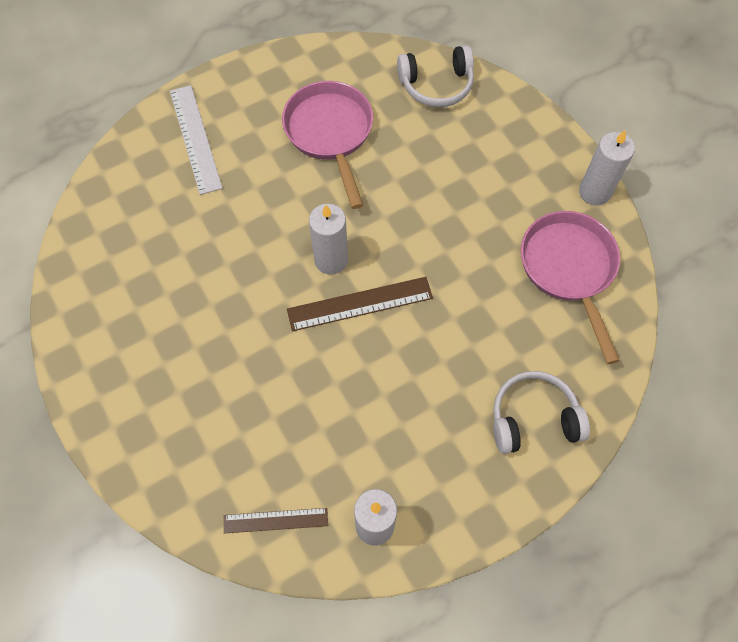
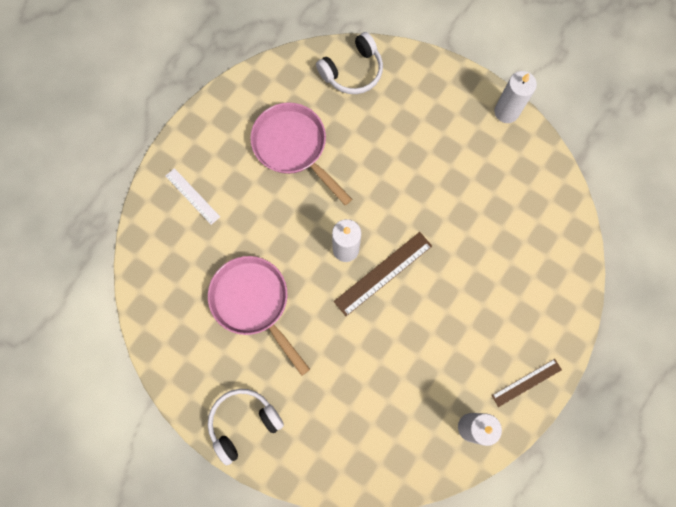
camera: 25 degrees left, 10 degrees up
white ruler [170,85,223,195] -> white ruler [166,168,220,225], size x0.64
brown ruler [224,508,328,534] -> brown ruler moved to [492,359,562,407]
white headphones [493,371,590,454] -> white headphones moved to [208,389,284,465]
pink pan [521,211,620,364] -> pink pan moved to [208,256,310,376]

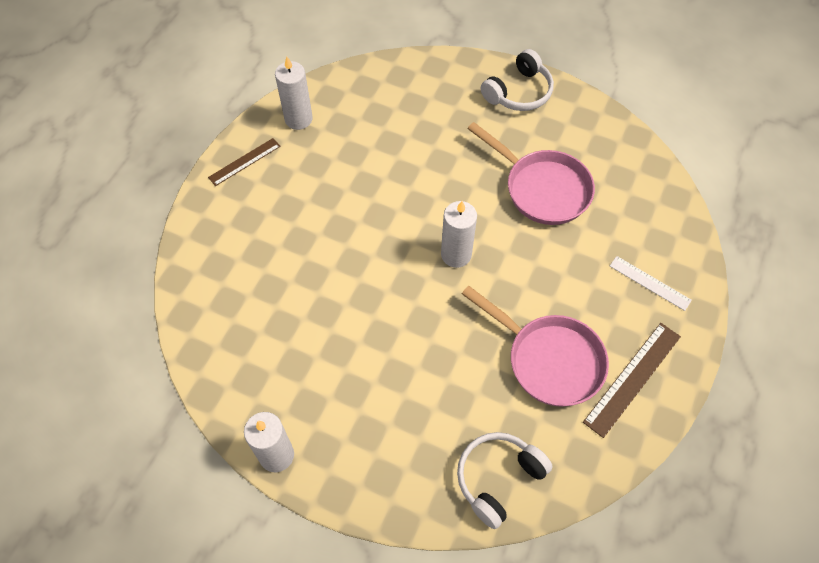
camera: 170 degrees right, 15 degrees down
brown ruler [334,232,432,316] -> brown ruler moved to [583,323,681,438]

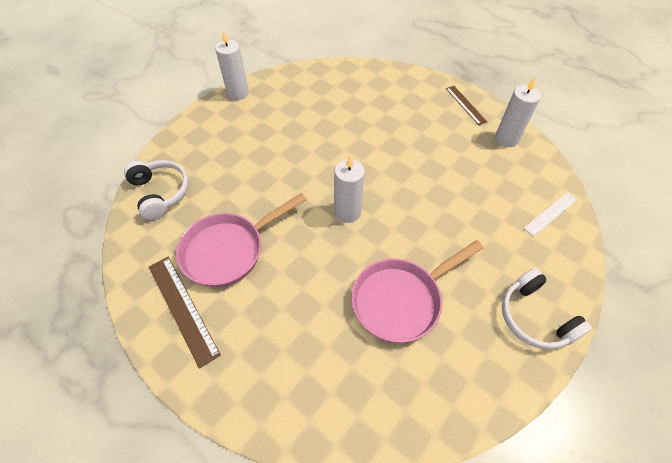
camera: 105 degrees right, 5 degrees down
white ruler [610,256,692,311] -> white ruler moved to [524,192,578,236]

